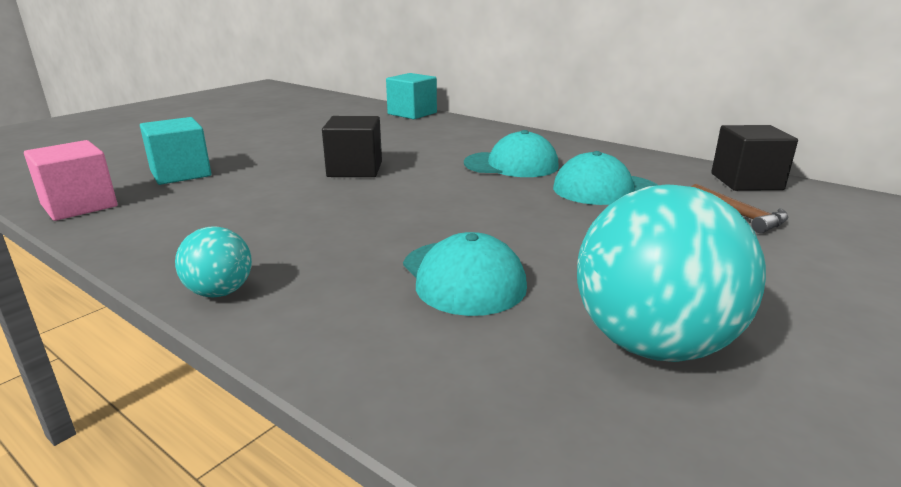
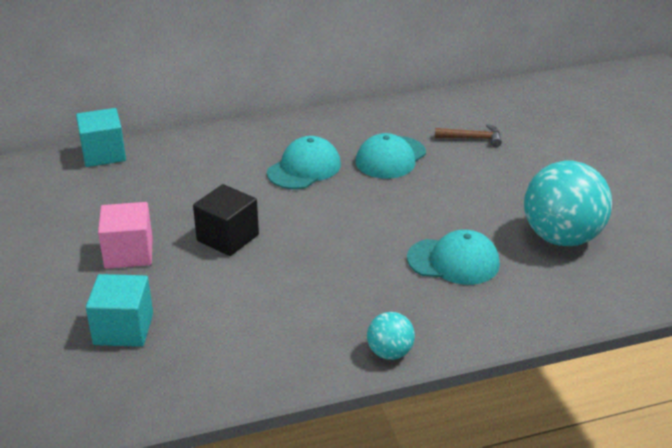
camera: 55 degrees left, 10 degrees up
pink cube [24,140,118,221] -> pink cube moved to [98,202,153,269]
black cube [711,125,798,191] -> none

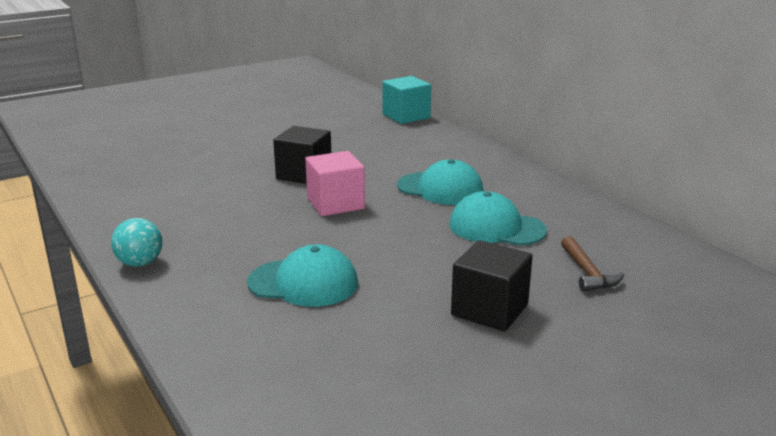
camera: 75 degrees right, 10 degrees down
turquoise cube [86,274,153,347] -> none
pink cube [98,202,153,269] -> pink cube moved to [305,151,365,216]
turquoise cap [407,230,500,285] -> turquoise cap turned 75 degrees counterclockwise [247,244,358,307]
turquoise ball [524,161,612,246] -> none
none -> black cube [451,240,533,332]

